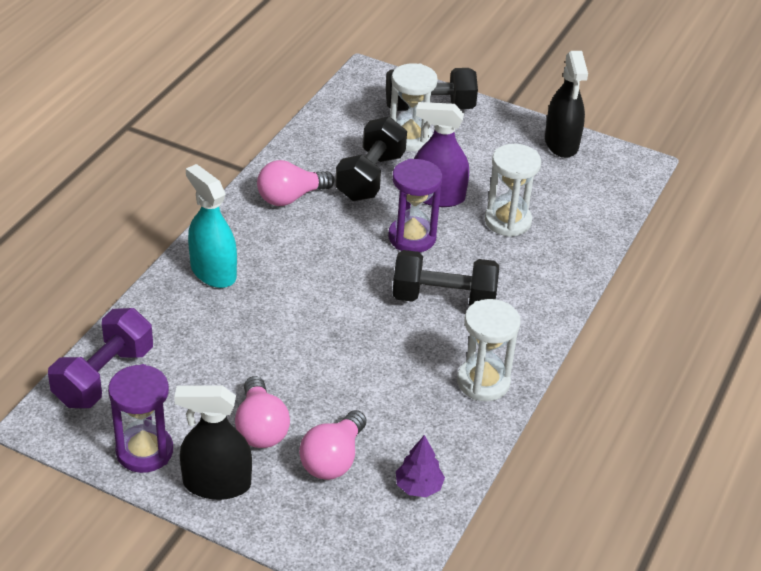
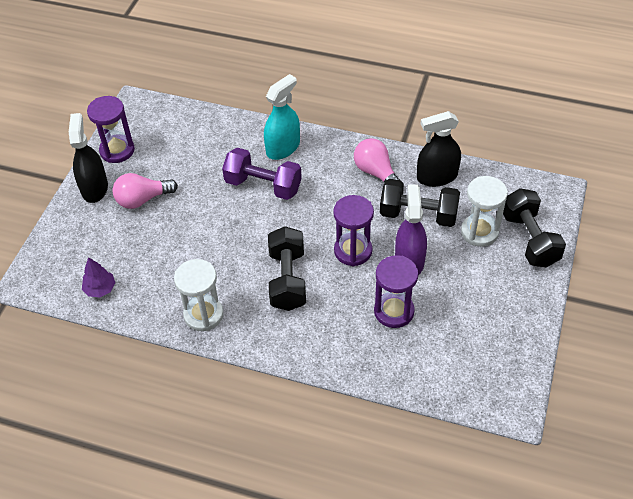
camera: 85 degrees right, 10 degrees up
purple dumbbell [48,308,153,408] -> purple dumbbell moved to [222,148,302,200]
pink light bulb [299,410,366,480] -> none
white hourglass [485,144,541,237] -> purple hourglass [374,255,418,328]
black spray bottle [545,51,588,158] -> black spray bottle moved to [417,111,461,187]

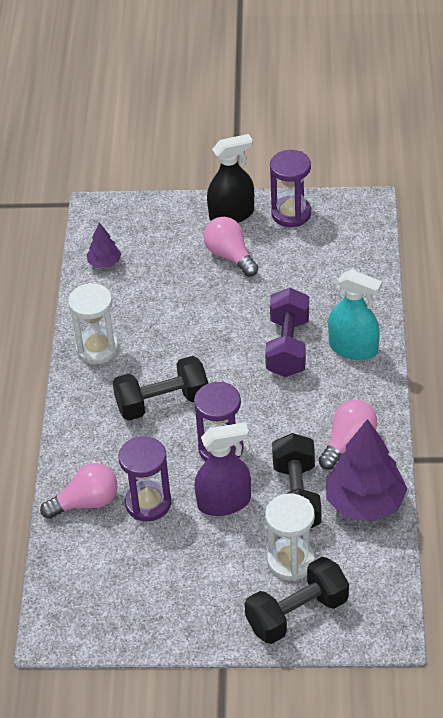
camera: 75 degrees right, 5 degrees down
black spray bottle [417,111,461,187] -> purple tree [326,419,407,522]
none -> pink light bulb [40,463,118,519]

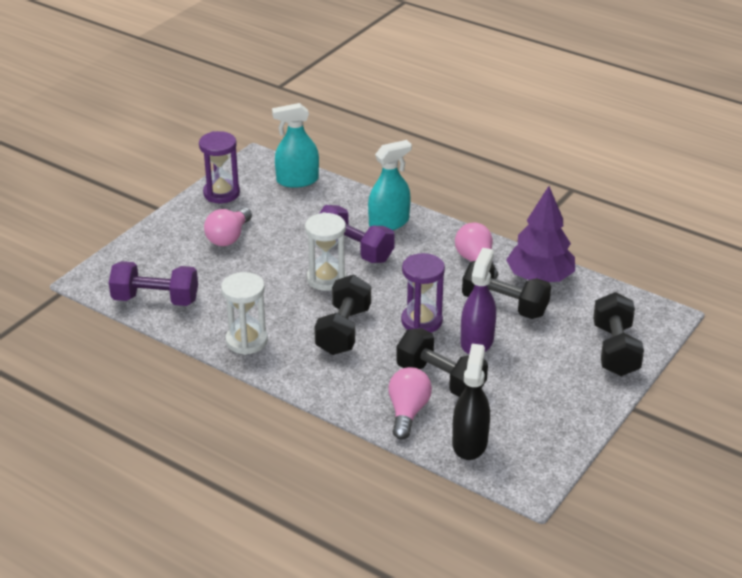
camera: 60 degrees left, 10 degrees down
purple tree [87,223,122,268] -> purple dumbbell [109,261,198,306]
purple hourglass [119,436,171,522] -> black dumbbell [396,328,488,397]
pink light bulb [204,217,259,277] -> pink light bulb turned 60 degrees counterclockwise [204,208,252,246]
black spray bottle [207,134,254,223] -> black spray bottle moved to [452,344,490,460]
white hourglass [265,493,315,581] -> white hourglass moved to [305,212,347,291]
none -> turquoise spray bottle [272,103,319,188]

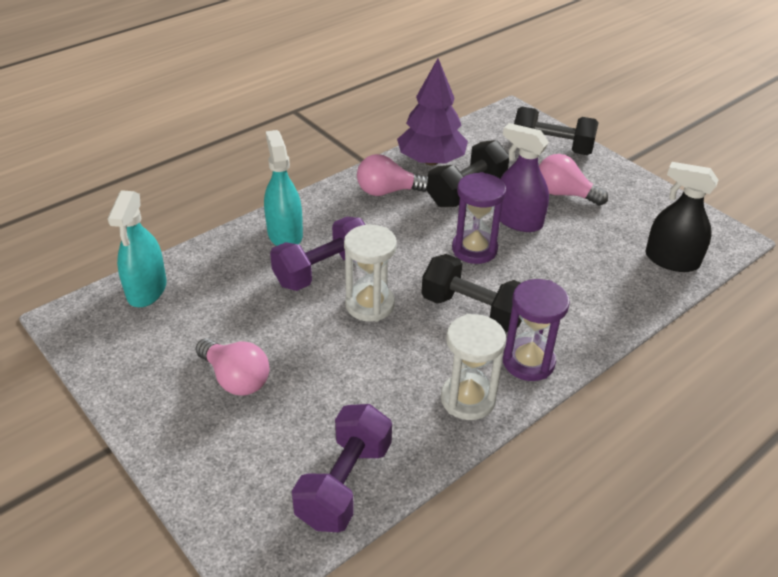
camera: 75 degrees left, 5 degrees up
purple hourglass [199,131,240,203] -> purple hourglass moved to [503,279,570,381]
pink light bulb [388,367,432,440] -> pink light bulb moved to [539,154,608,206]
black dumbbell [396,328,488,397] -> none

